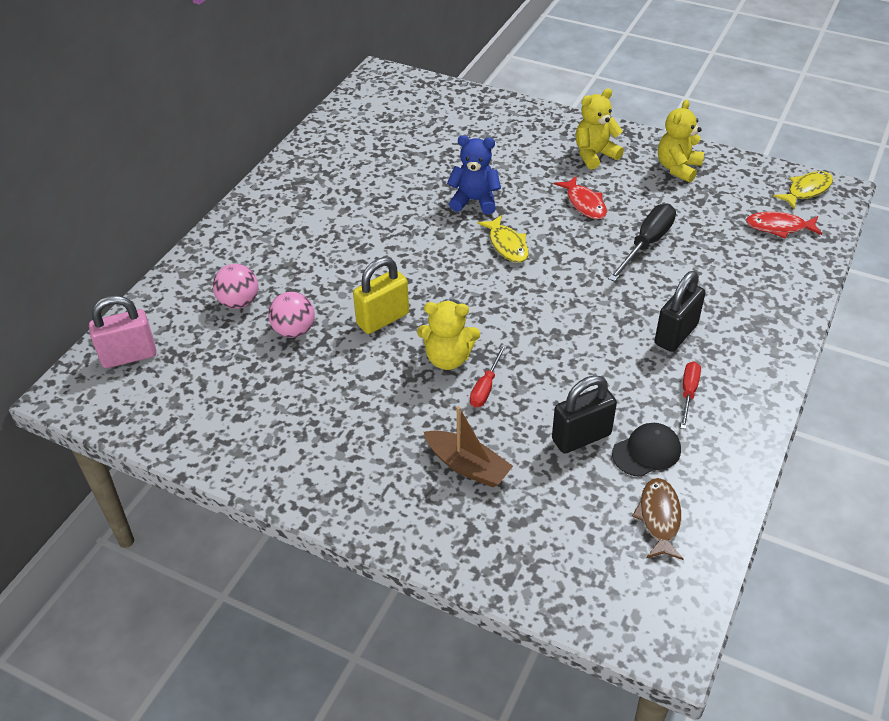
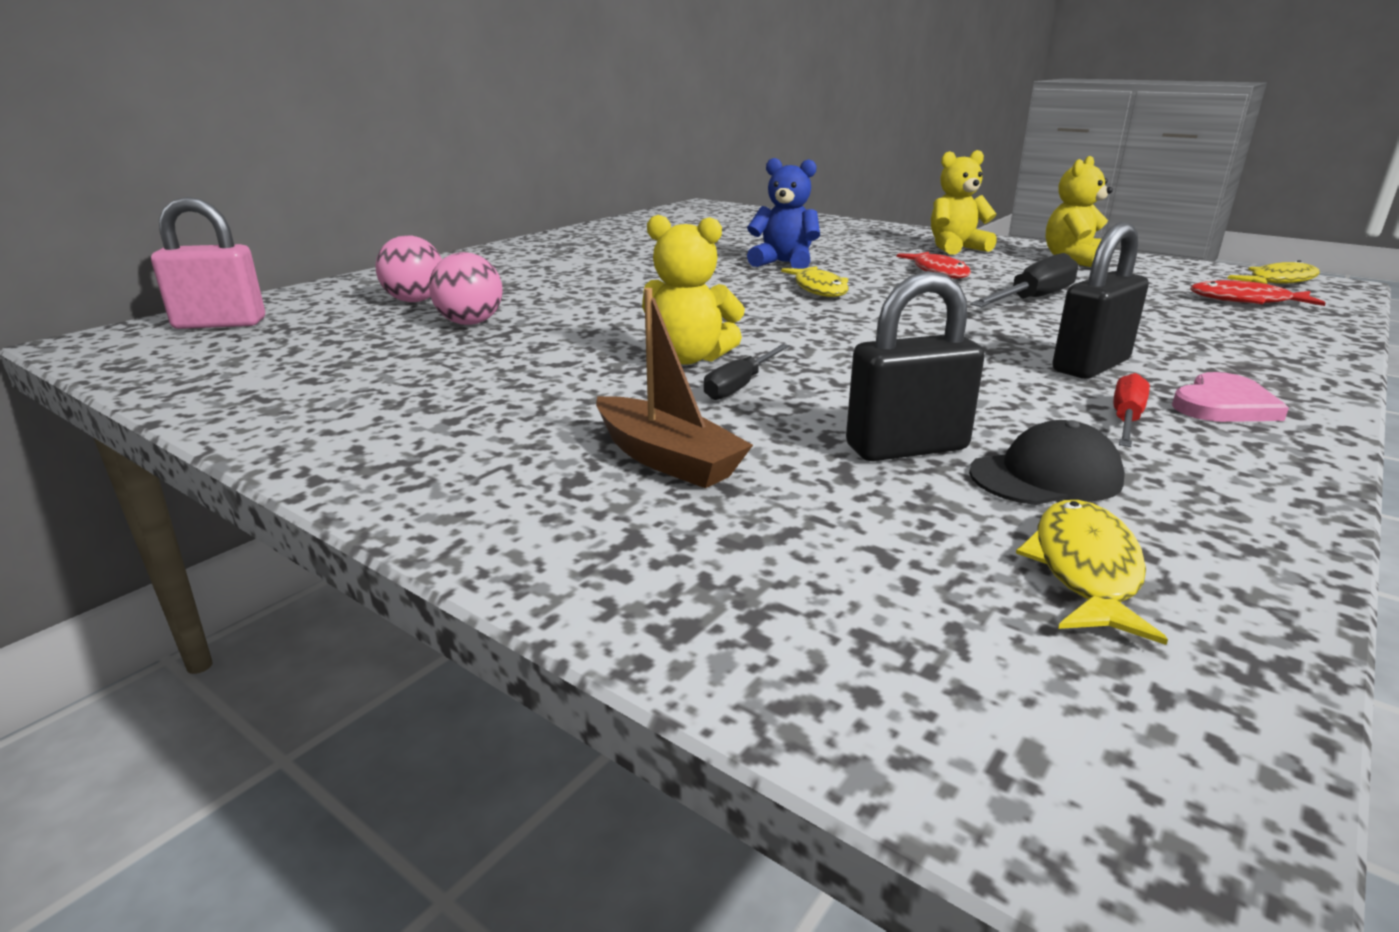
camera: 10 degrees right, 20 degrees down
yellow padlock [353,257,409,334] -> none
red screwdriver [470,344,507,407] -> black screwdriver [704,344,790,400]
brown fish [632,478,684,560] -> yellow fish [1016,500,1168,645]
none -> pink heart [1172,372,1289,422]

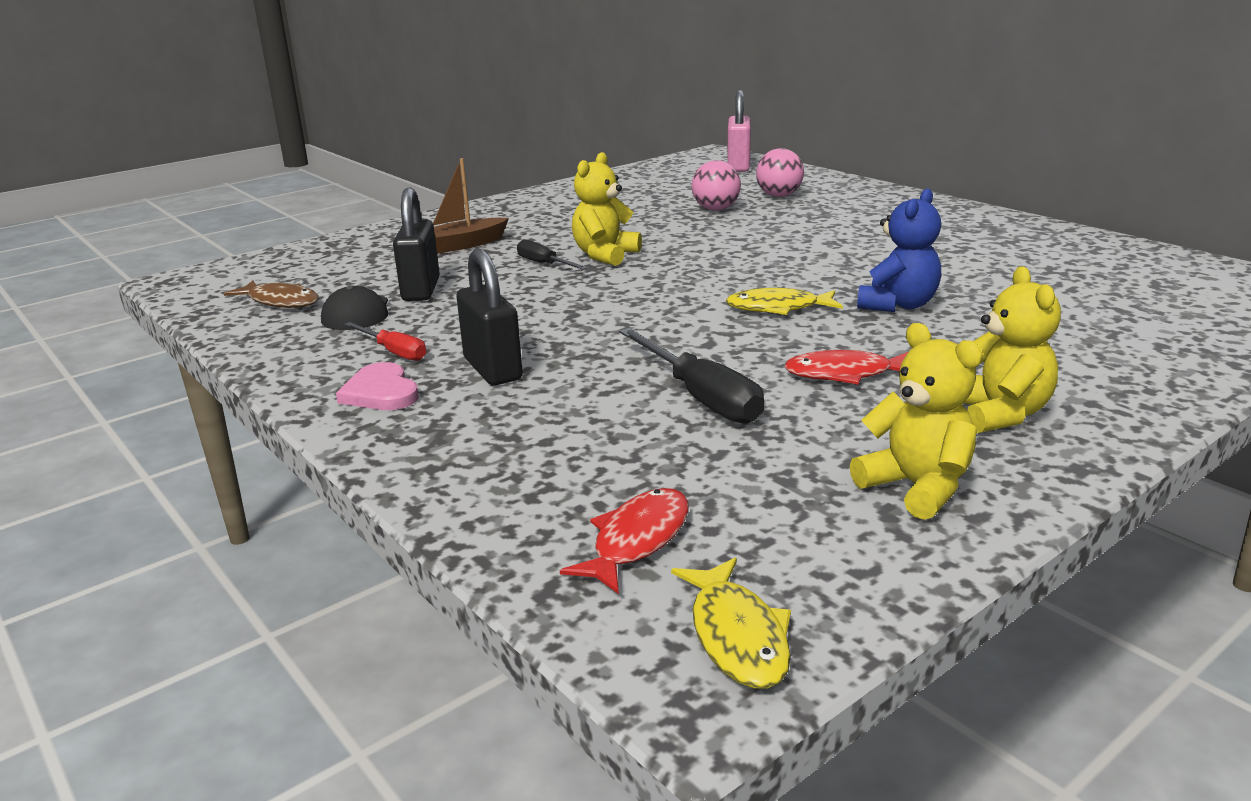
camera: 105 degrees right, 0 degrees up
yellow fish [1016,500,1168,645] -> brown fish [224,281,319,308]

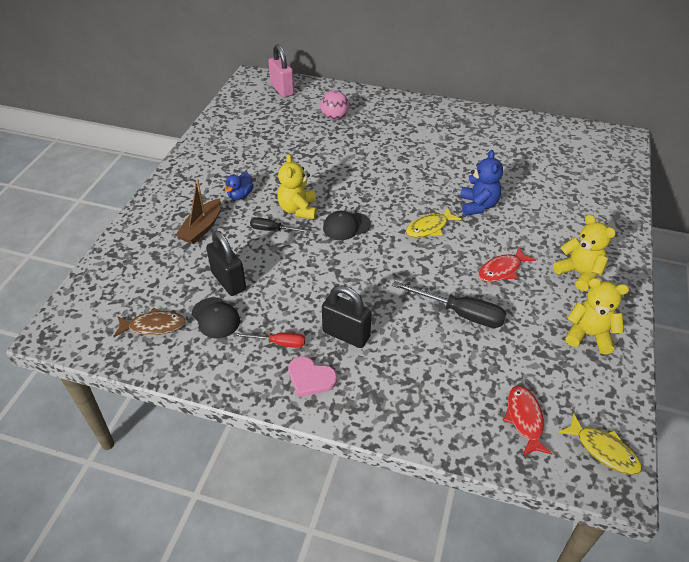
camera: 35 degrees left, 20 degrees up
pink ball [692,160,741,211] -> none
none -> blue duck [225,172,254,200]
none -> black cap [323,211,371,240]

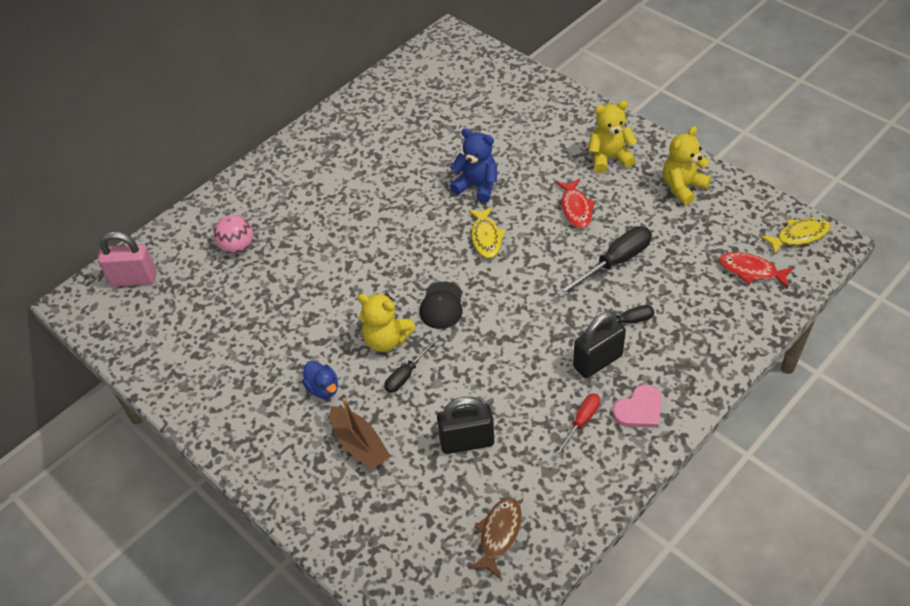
camera: 60 degrees left, 5 degrees up
black cap [192,297,240,338] -> none
none -> black screwdriver [581,305,654,332]

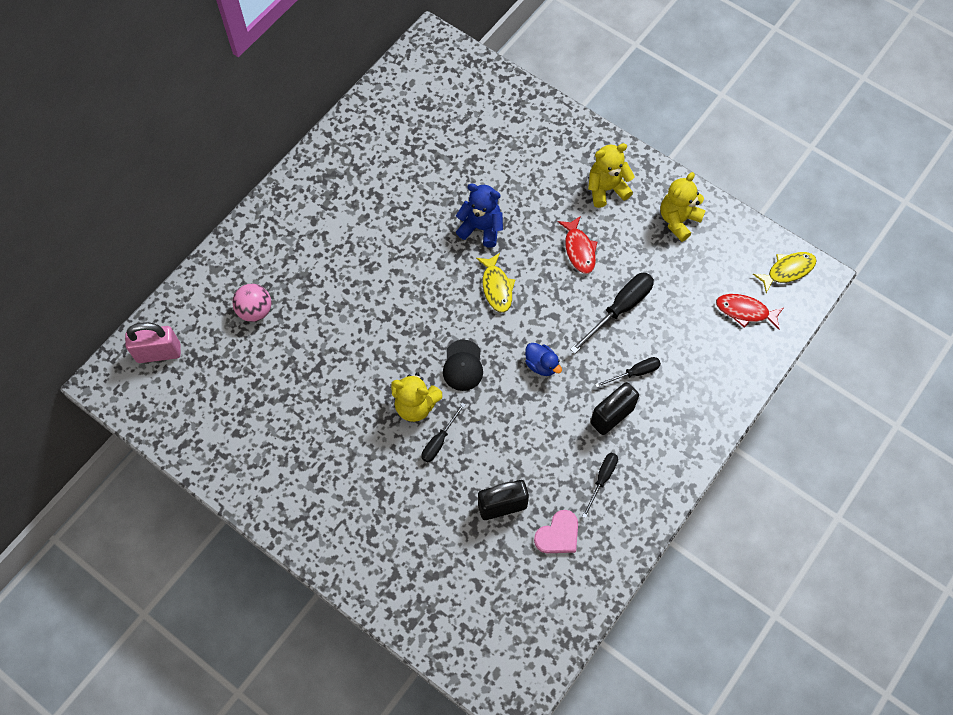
camera: 10 degrees left, 15 degrees up
blue duck [302,361,338,399] -> blue duck moved to [525,343,562,376]
brown boat [330,398,391,470] -> none
brown fish [469,498,522,579] -> none
red screwdriver [554,394,600,458] -> black screwdriver [582,453,618,518]
pink heart [612,384,662,428] -> pink heart moved to [534,510,578,553]

